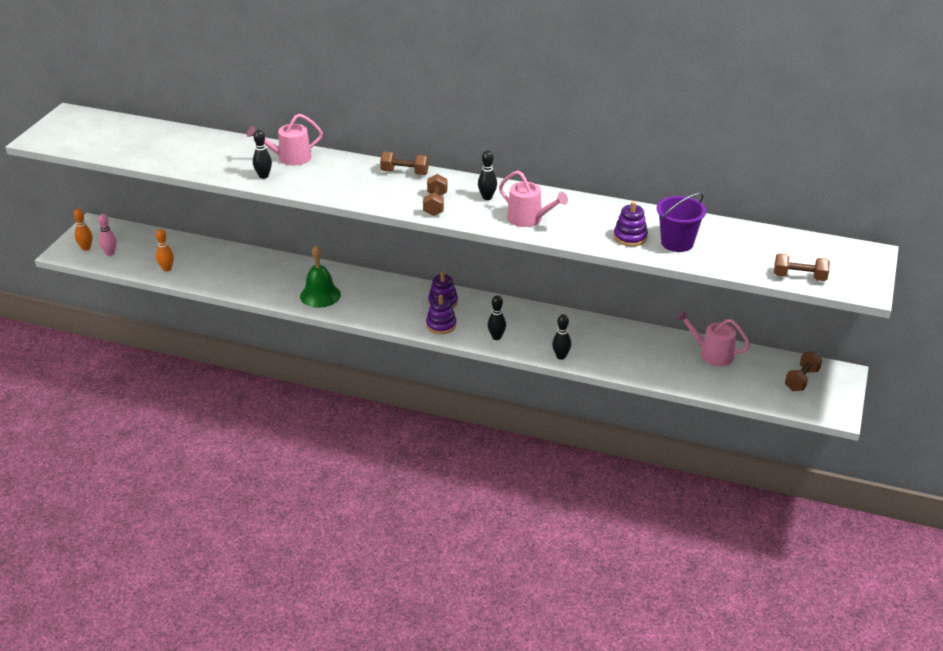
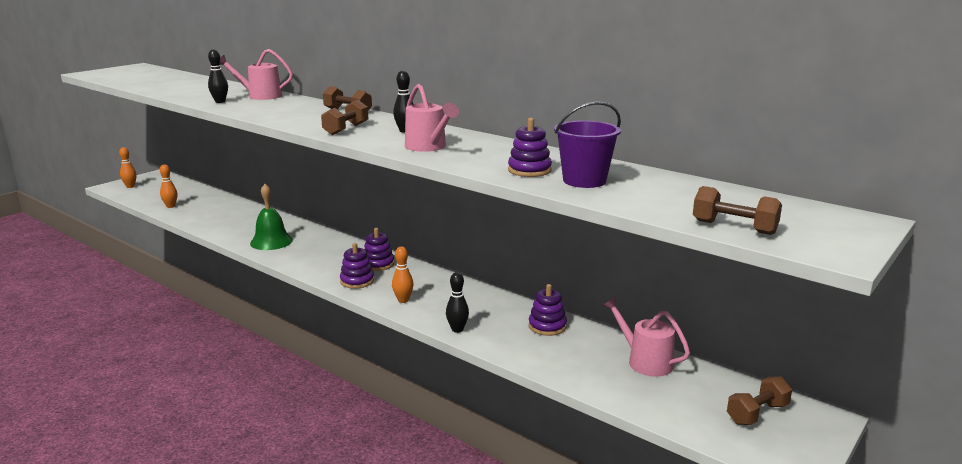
camera: 20 degrees right, 15 degrees down
pink bowling pin [98,214,117,256] -> none
black bowling pin [488,296,506,340] -> orange bowling pin [392,247,414,303]
none -> purple stacking toy [529,284,567,336]

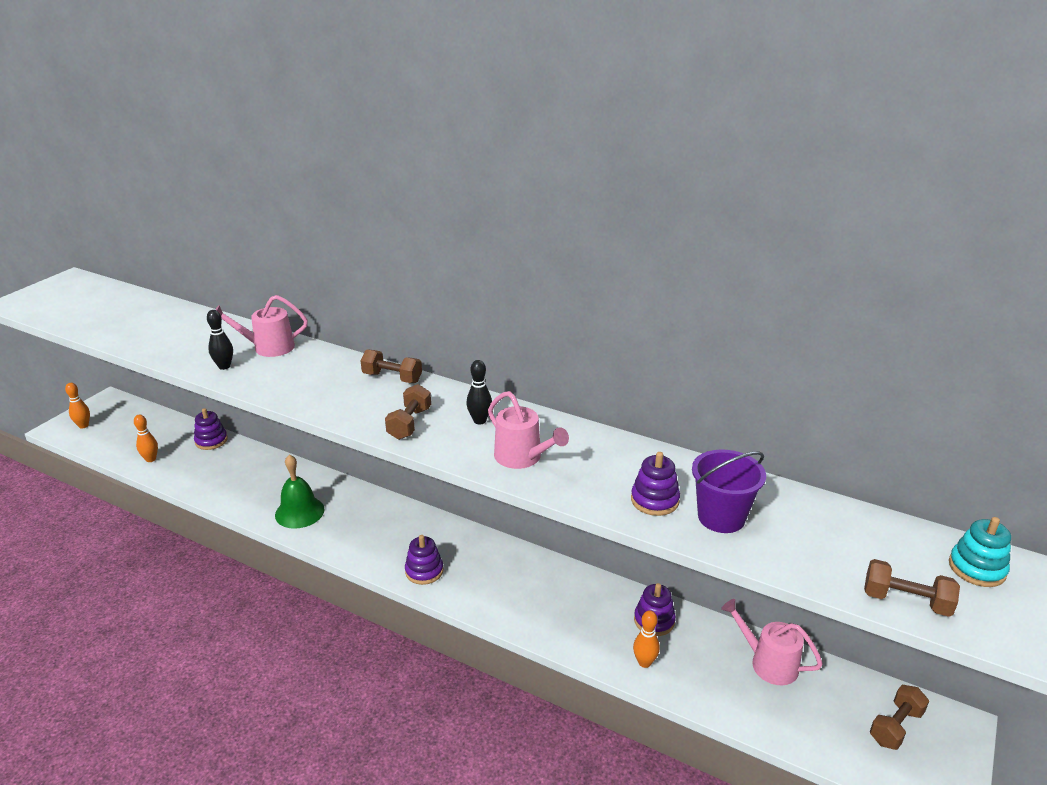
camera: 10 degrees left, 10 degrees up
purple stacking toy [364,228,394,271] -> purple stacking toy moved to [194,408,228,450]
orange bowling pin [392,247,414,303] -> orange bowling pin moved to [633,610,660,668]
black bowling pin [446,272,469,333] -> none
none -> turquoise stacking toy [949,517,1011,587]

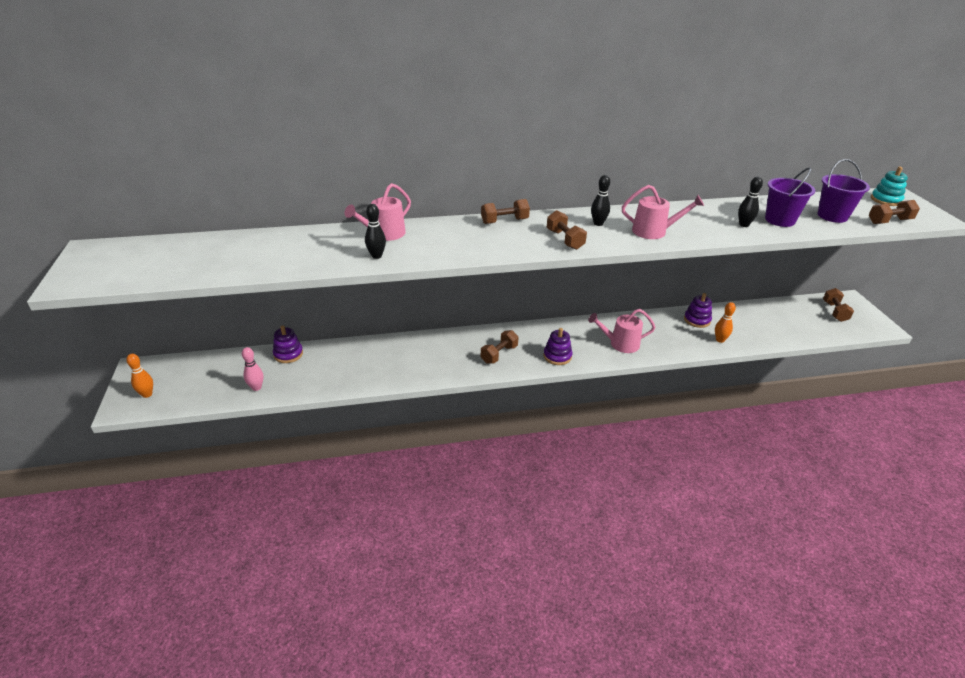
camera: 40 degrees left, 5 degrees up
orange bowling pin [134,415,158,462] -> pink bowling pin [242,347,264,391]
green bell [275,454,325,529] -> none
purple stacking toy [631,452,680,516] -> black bowling pin [738,177,763,227]
pink watering can [721,599,823,685] -> pink watering can moved to [588,309,656,353]
none -> brown dumbbell [481,330,518,364]
none -> purple bucket [817,159,870,223]

